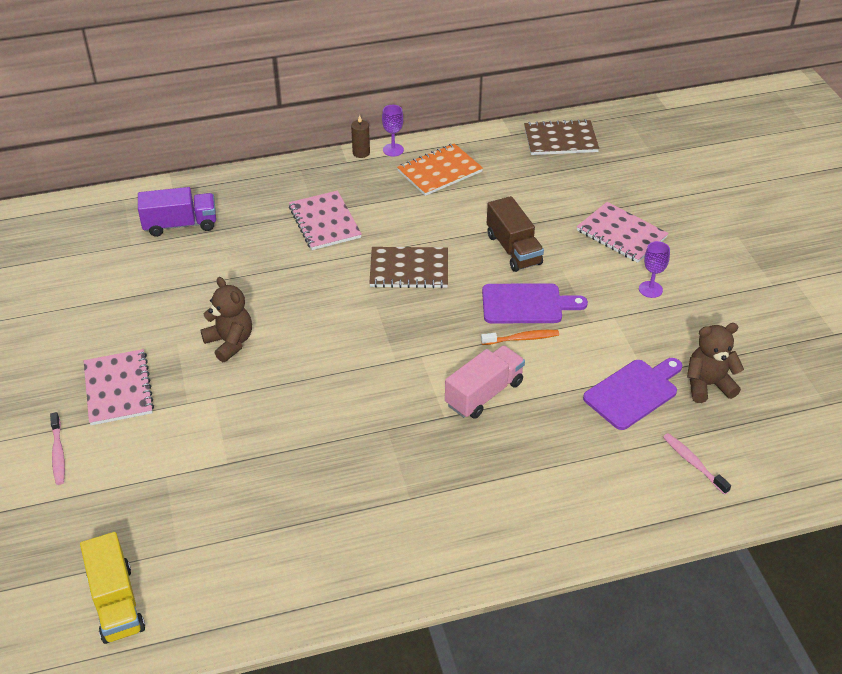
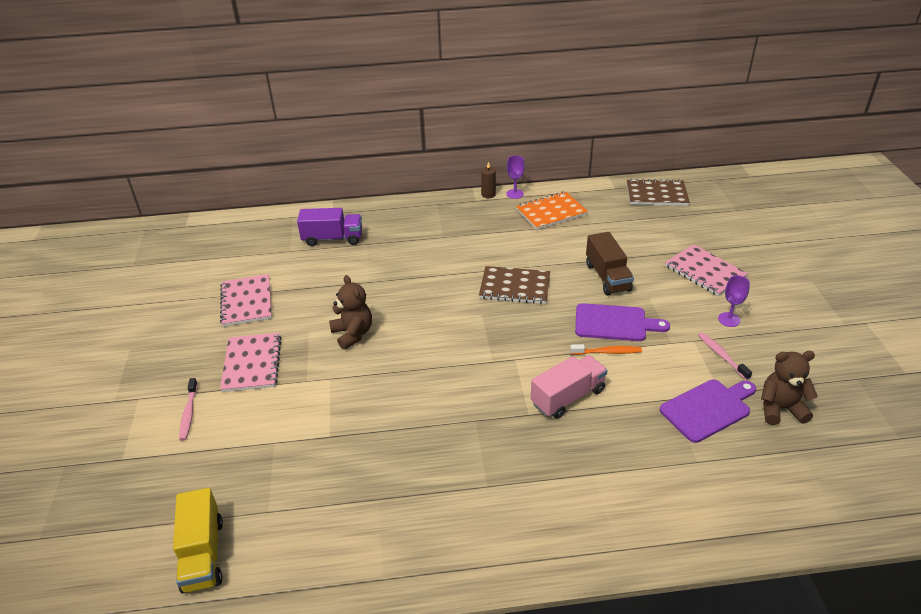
camera: 10 degrees right, 5 degrees down
pink notebook [289,191,362,250] -> pink notebook moved to [220,274,272,327]
pink toothbrush [663,433,731,495] -> pink toothbrush moved to [698,332,752,380]

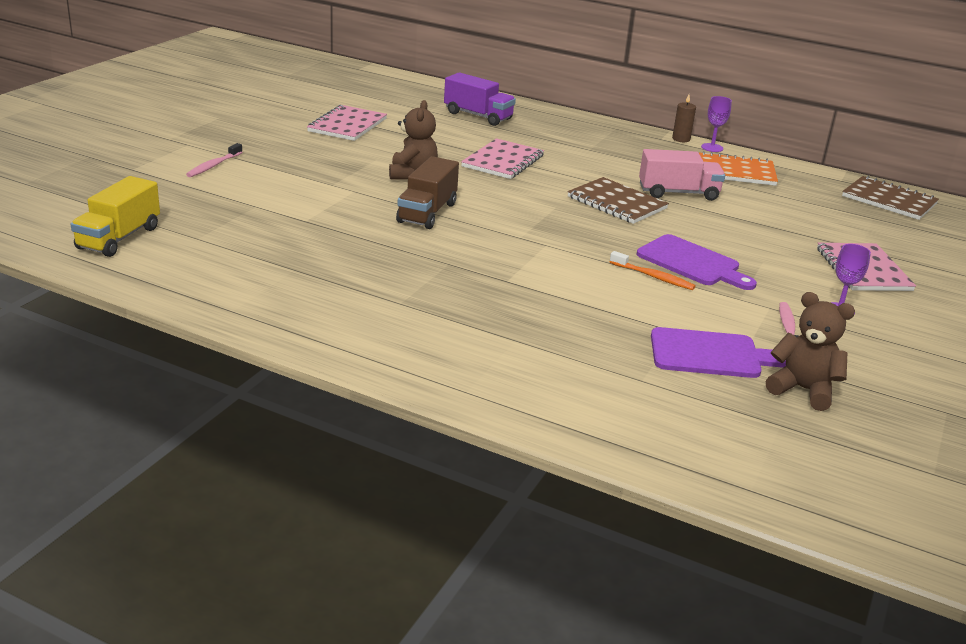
camera: 30 degrees right, 10 degrees down
pink notebook [220,333,282,392] -> pink notebook moved to [461,138,544,179]
pink truck [531,355,608,419] -> pink truck moved to [639,149,725,201]
brown truck [586,232,634,295] -> brown truck moved to [396,156,459,229]

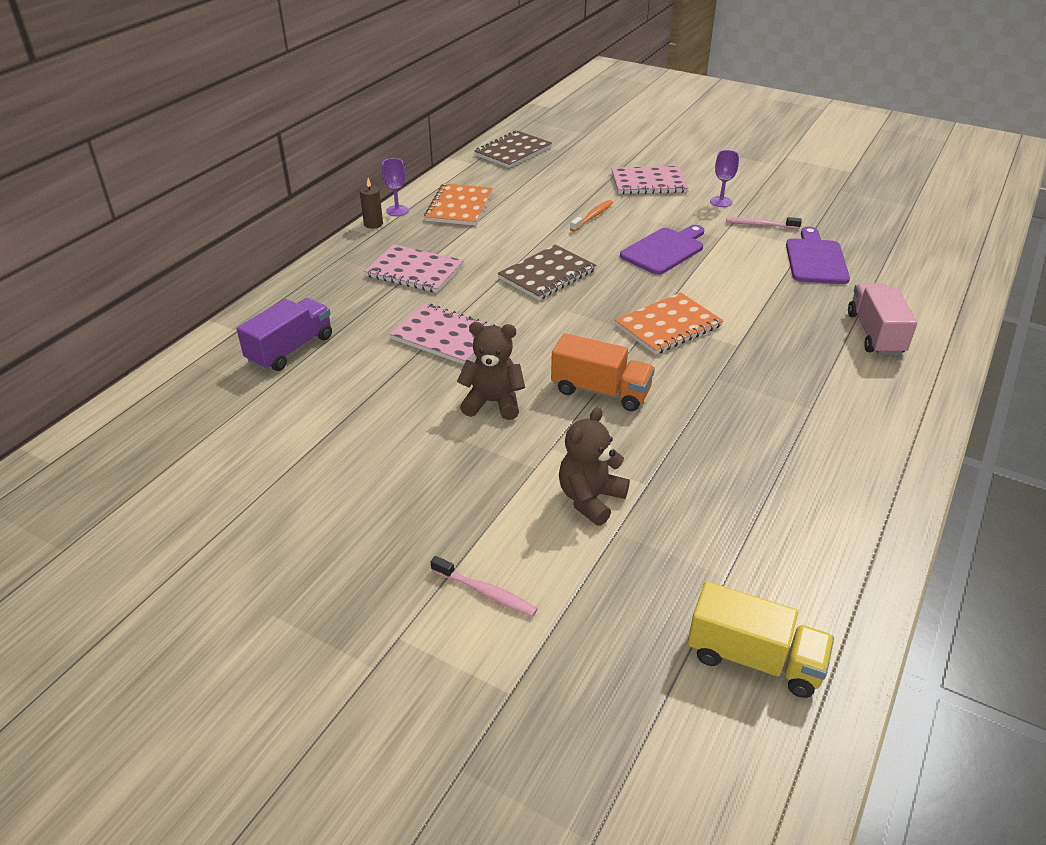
camera: 85 degrees left, 10 degrees up
pink notebook [307,105,387,141] -> pink notebook moved to [364,244,464,293]
brown truck [396,156,459,229] -> orange truck [551,333,655,411]
orange toothbrush [610,251,695,290] -> orange toothbrush moved to [570,200,613,232]
pink truck [639,149,725,201] -> pink truck moved to [848,283,917,355]
brown teddy bear [766,292,855,411] -> brown teddy bear moved to [559,407,630,526]
none -> orange notebook [615,293,723,355]

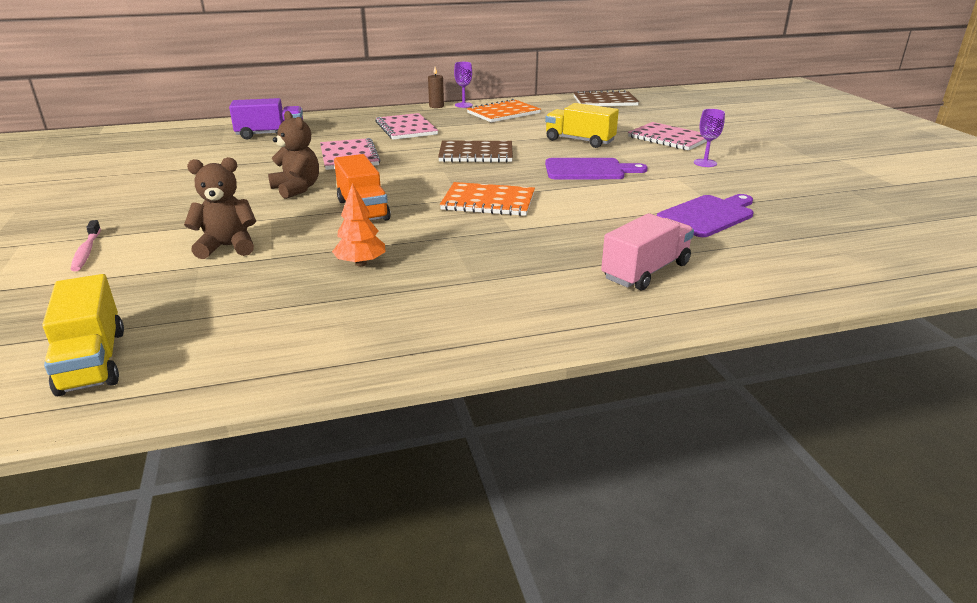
camera: 45 degrees right, 10 degrees down
orange toothbrush [570,200,613,232] -> yellow truck [545,103,619,148]
pink toothbrush [726,217,802,229] -> none
none -> orange tree [332,183,385,266]

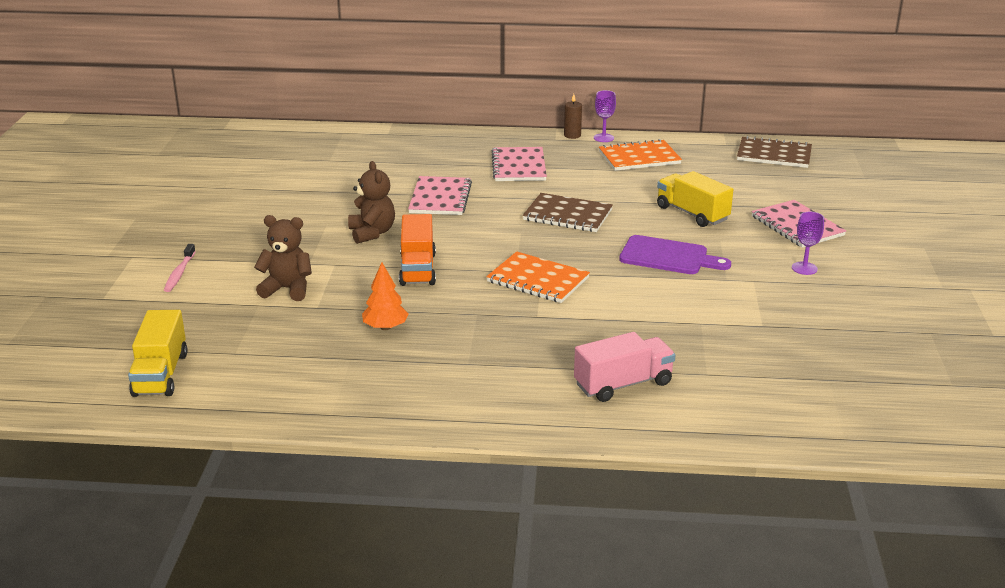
camera: 20 degrees right, 0 degrees up
purple truck [229,98,303,140] -> none
purple cutting board [657,194,753,237] -> none

